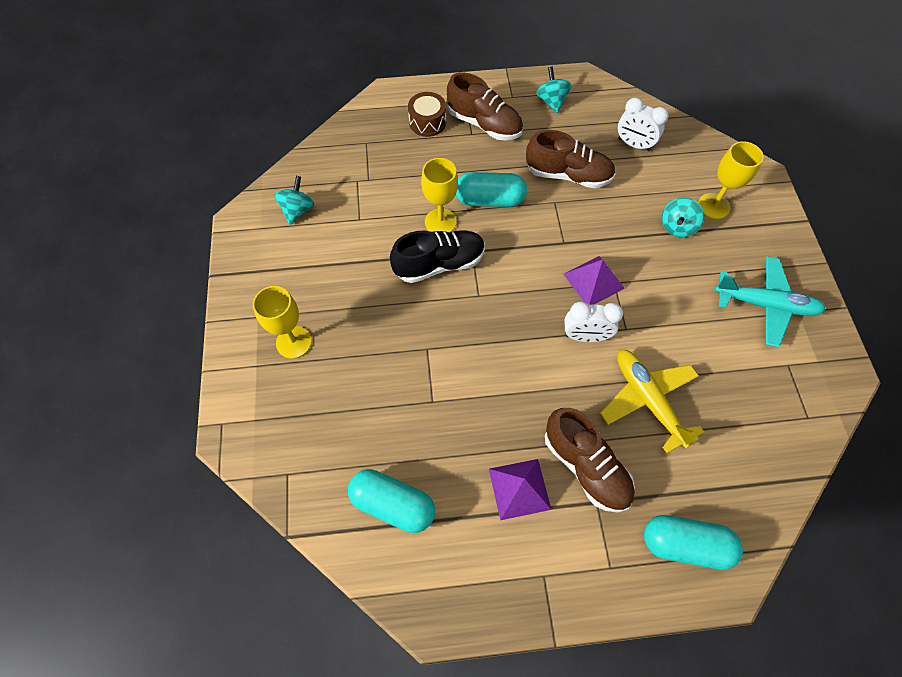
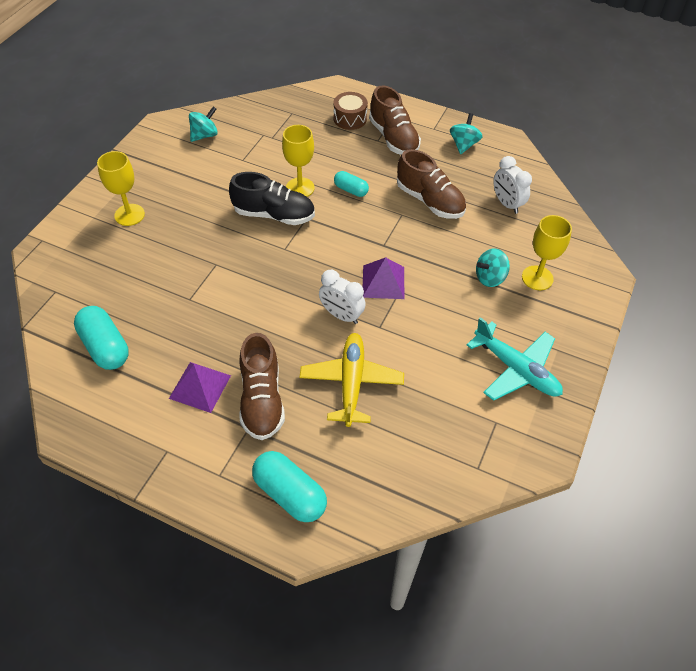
camera: 30 degrees right, 10 degrees down
turquoise capsule [456,172,527,207] -> turquoise capsule [334,171,369,197], size x0.59

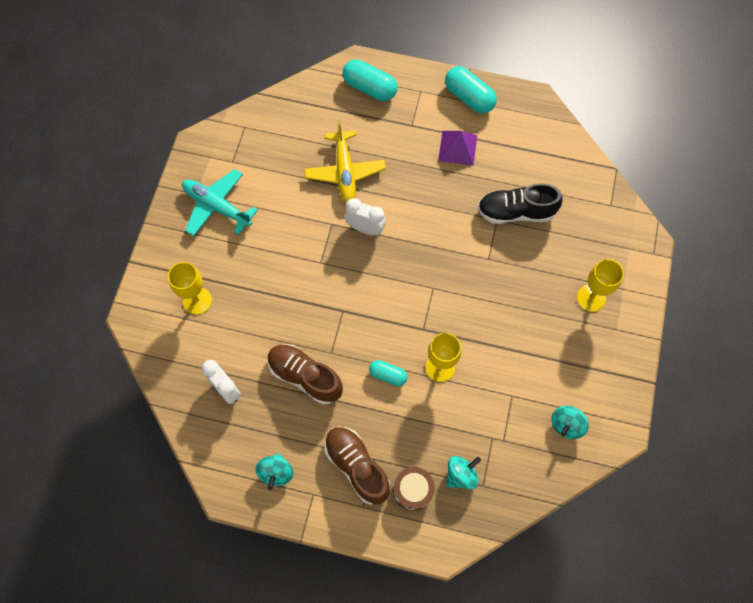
camera: 170 degrees right, 15 degrees up
turquoise capsule [74,306,129,370] -> turquoise capsule moved to [445,66,497,113]
black shoe [229,172,315,225] -> black shoe moved to [478,183,563,224]
brown shoe [239,333,285,440] -> none
purple pyramid [363,257,404,299] -> none
turquoise spinning top [476,248,510,287] -> turquoise spinning top moved to [446,456,481,489]

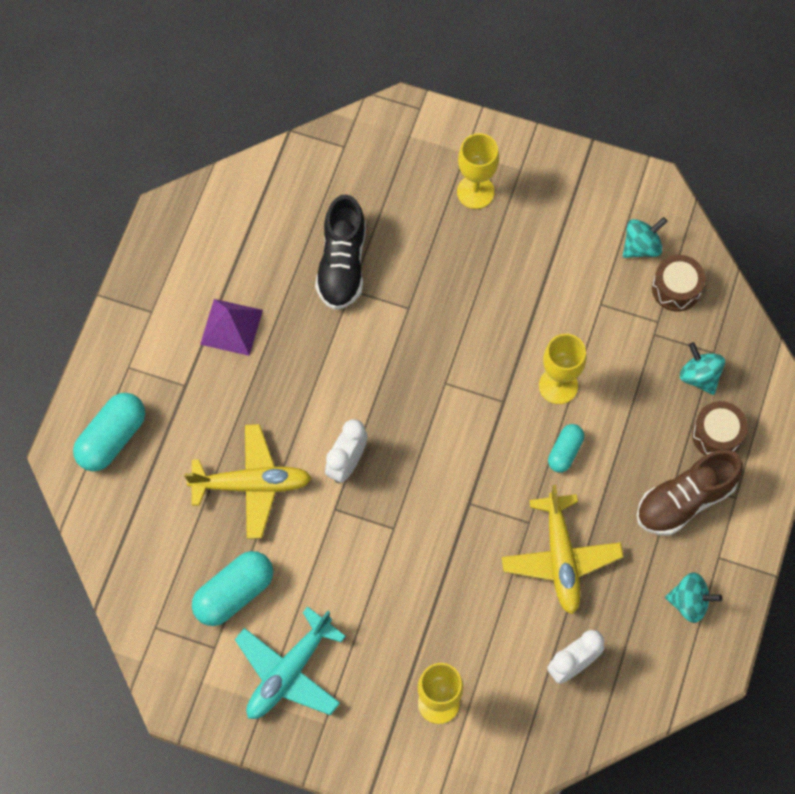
camera: 85 degrees left, 0 degrees up
brown shoe [268,344,343,405] -> yellow plane [502,485,623,614]
turquoise capsule [445,66,497,113] -> turquoise capsule moved to [192,551,273,626]
turquoise spinning top [552,406,589,439] -> turquoise spinning top turned 75 degrees counterclockwise [623,217,668,258]
none -> brown drum [652,255,705,312]

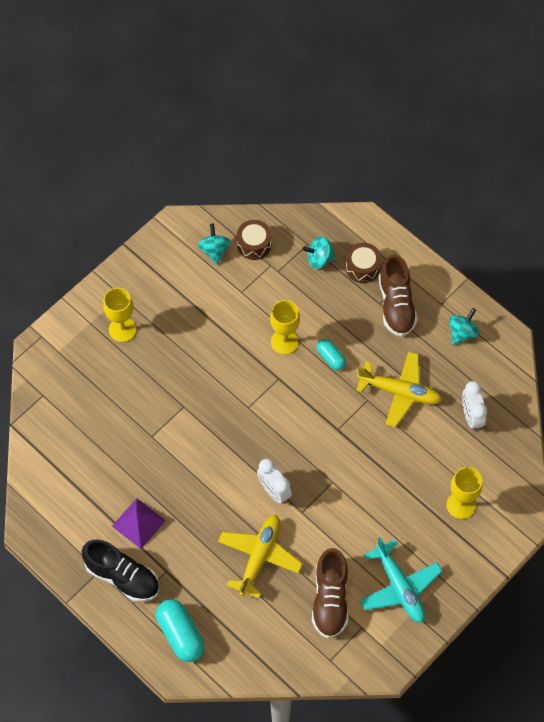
camera: 65 degrees left, 5 degrees down
turquoise capsule [192,551,273,626] -> brown shoe [312,548,349,638]
black shoe [315,194,366,310] -> black shoe moved to [82,539,159,602]

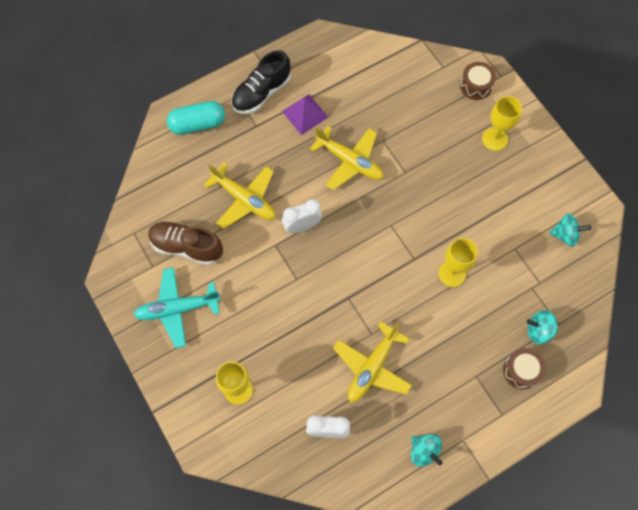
camera: 105 degrees right, 5 degrees up
brown drum [237,220,271,260] -> brown drum moved to [460,62,496,100]
turquoise spinning top [302,236,336,269] -> turquoise spinning top turned 90 degrees counterclockwise [527,310,558,344]
turquoise capsule [317,339,346,370] -> none
brown shoe [379,254,418,337] -> none
none -> yellow plane [310,126,384,190]

